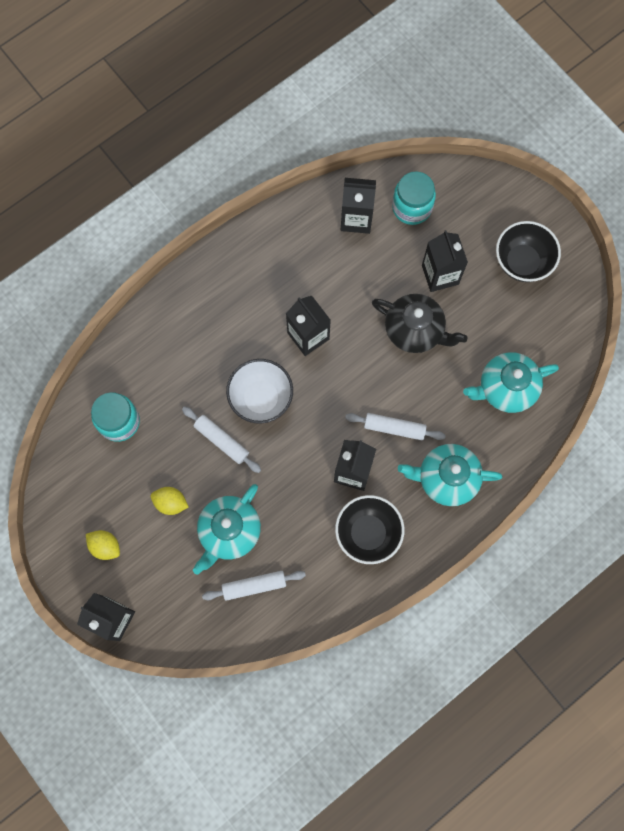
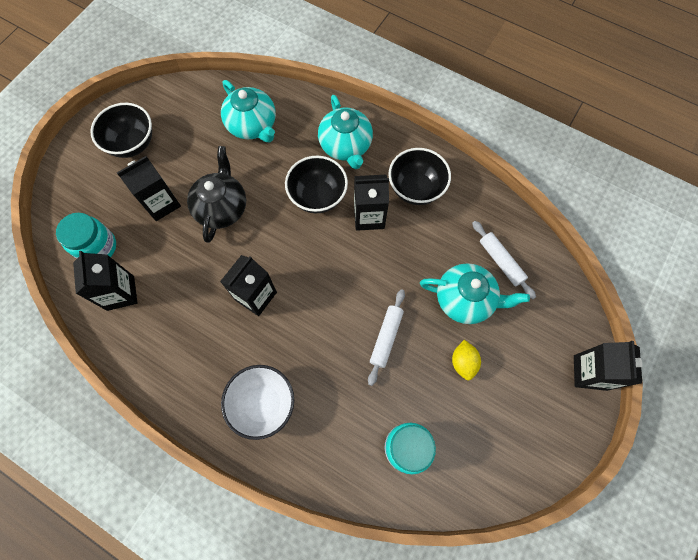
camera: 110 degrees left, 5 degrees down
yellow lemon [86,530,120,560] -> none
white bowl [226,359,293,424] -> white bowl moved to [221,365,294,440]
white rolling pin [345,413,446,440] -> black bowl [285,156,348,213]

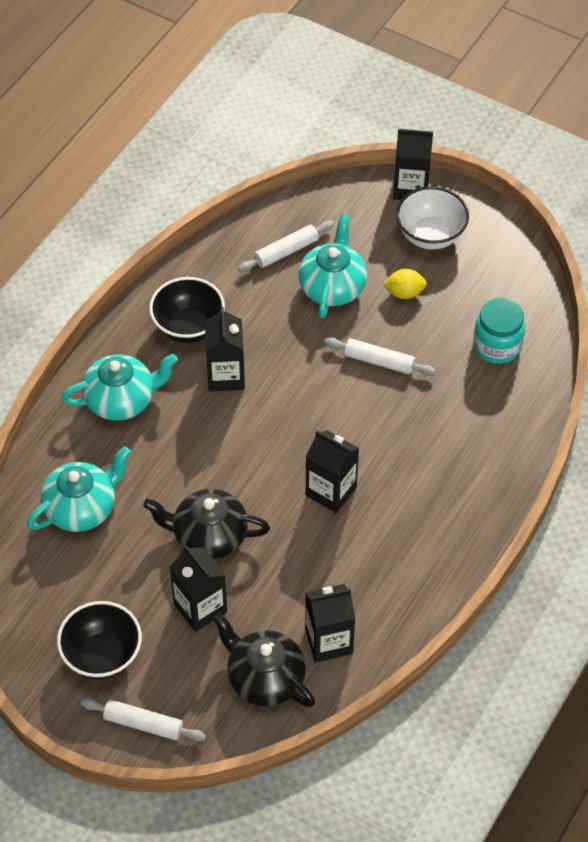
camera: 90 degrees left, 15 degrees down
turquoise jar [56,213,116,259] -> black teapot [213,613,315,707]
white bowl [221,365,294,440] -> white bowl moved to [396,186,469,250]
black bowl [285,156,348,213] -> none
none -> white rolling pin [81,699,206,741]

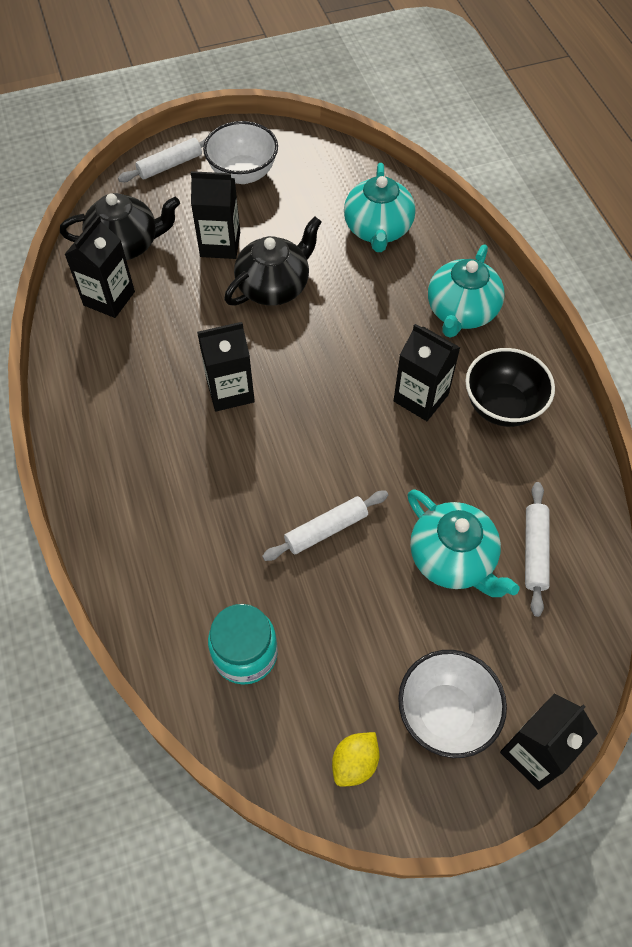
camera: 130 degrees right, 5 degrees up
black bowl [57,601,142,680] -> white bowl [203,121,278,184]
yellow lemon [383,269,427,299] -> yellow lemon moved to [332,732,379,787]

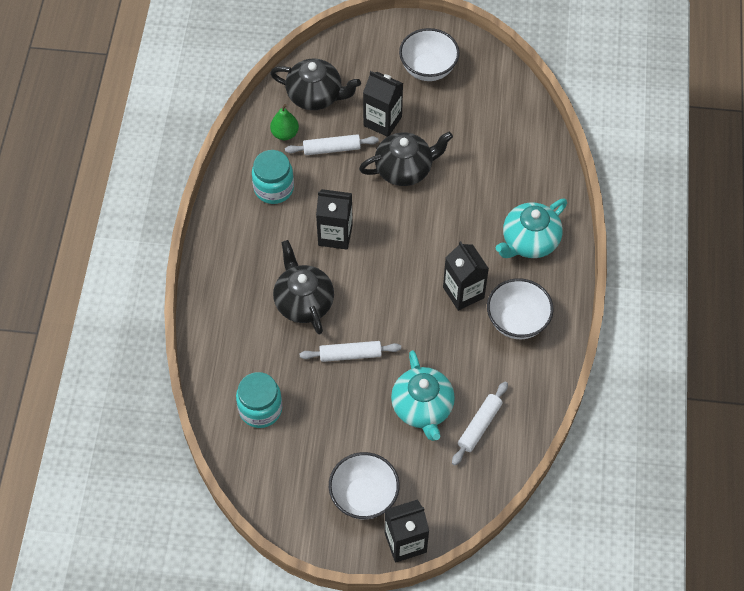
camera: 25 degrees right, 0 degrees up
black carton [64,216,135,318] -> green pear [270,104,299,140]
white rolling pin [118,138,206,182] -> white rolling pin moved to [285,134,379,155]
yellow lemon [332,732,379,787] -> none
turquoise teapot [344,163,416,252] -> none
black bowl [465,348,555,427] -> white bowl [487,278,553,339]
none -> turquoise jar [252,150,294,204]
none -> black teapot [273,240,334,335]

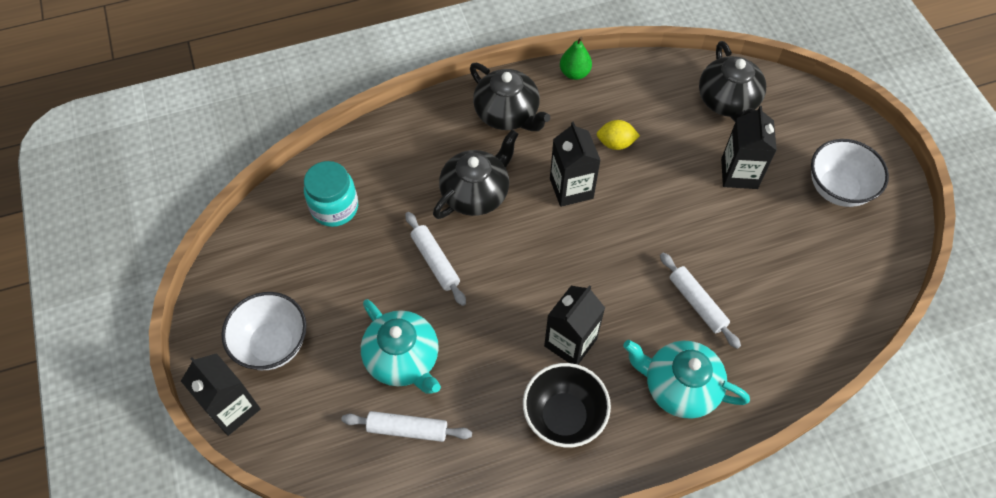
camera: 65 degrees right, 0 degrees up
turquoise jar [252,150,294,204] -> none
green pear [270,104,299,140] -> green pear moved to [560,37,592,80]
white rolling pin [285,134,379,155] -> white rolling pin moved to [660,252,741,349]
black teapot [359,132,453,186] -> black teapot moved to [470,63,550,131]
turquoise teapot [391,350,455,441] -> turquoise teapot turned 90 degrees counterclockwise [361,299,441,394]
white bowl [487,278,553,339] -> black bowl [523,363,611,448]
none -> yellow lemon [597,120,640,150]

